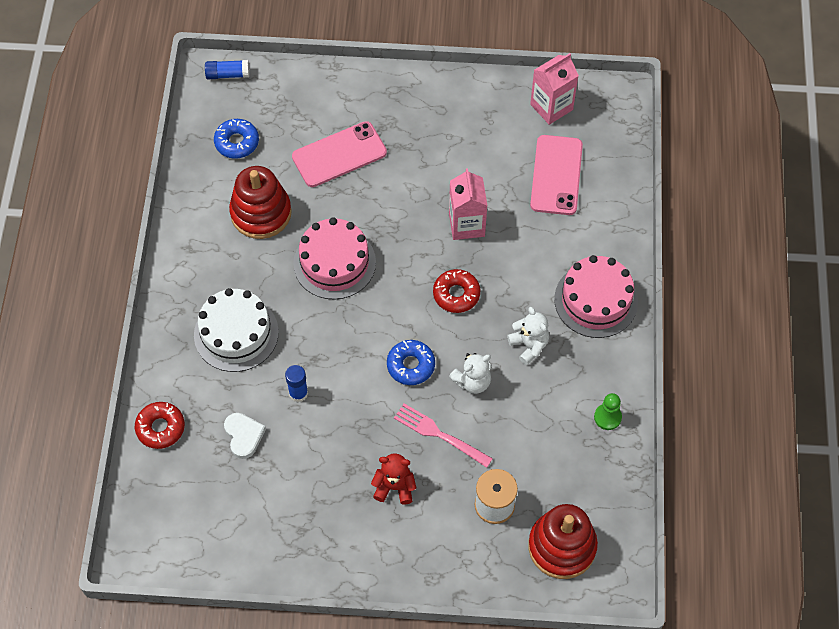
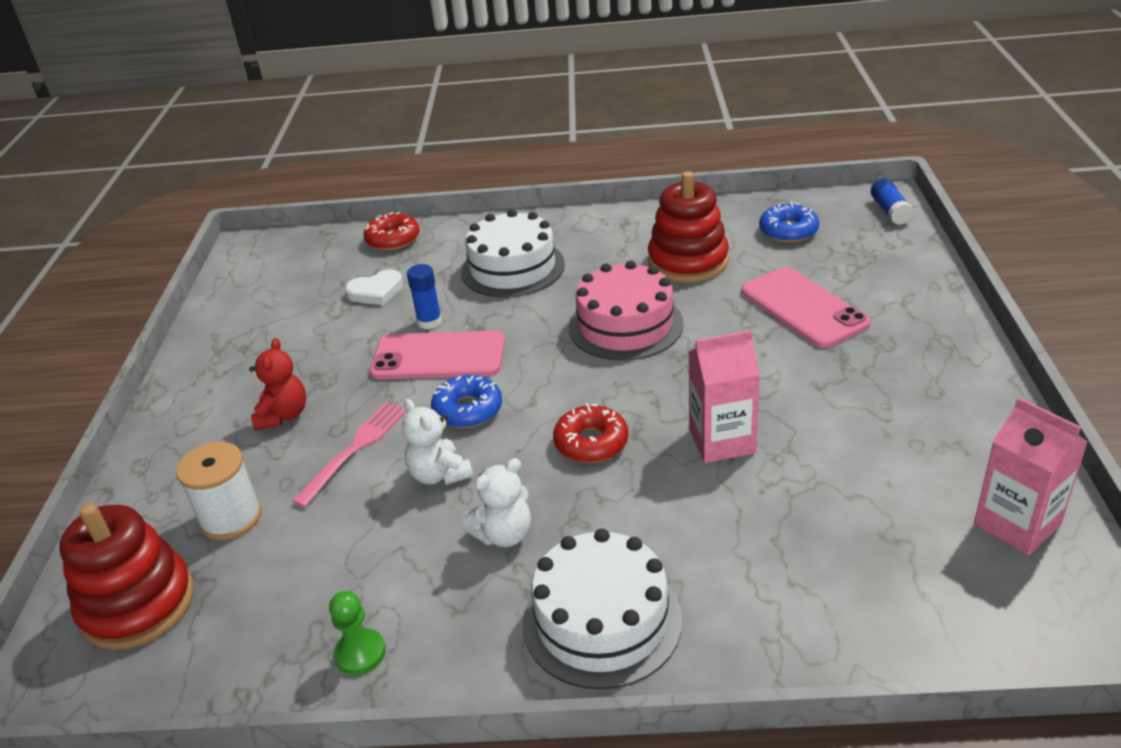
camera: 90 degrees right, 25 degrees down
pink phone [530,135,583,215] -> pink phone moved to [370,331,505,379]
pink cake [554,255,638,338] -> white cake [523,529,683,690]

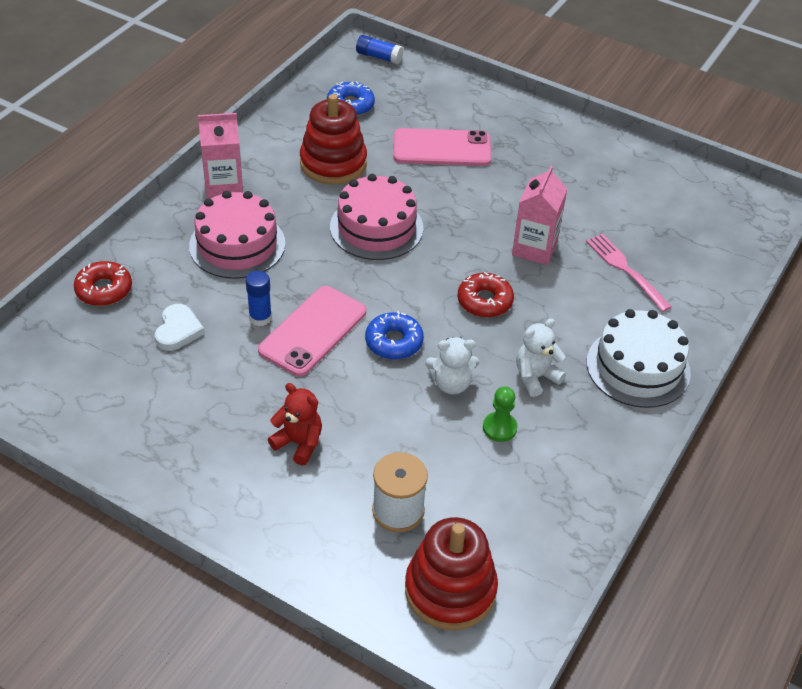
camera: 65 degrees left, 10 degrees up
pink fork [292,402,407,507] -> pink fork moved to [586,234,672,312]
green pawn [329,591,386,675] -> green pawn moved to [483,387,518,442]
white cake [461,209,565,297] -> pink cake [189,191,285,279]
white teddy bear [462,458,531,547] -> white teddy bear turned 120 degrees counterclockwise [516,318,566,397]
pink carton [974,397,1088,556] -> pink carton moved to [198,113,243,199]

